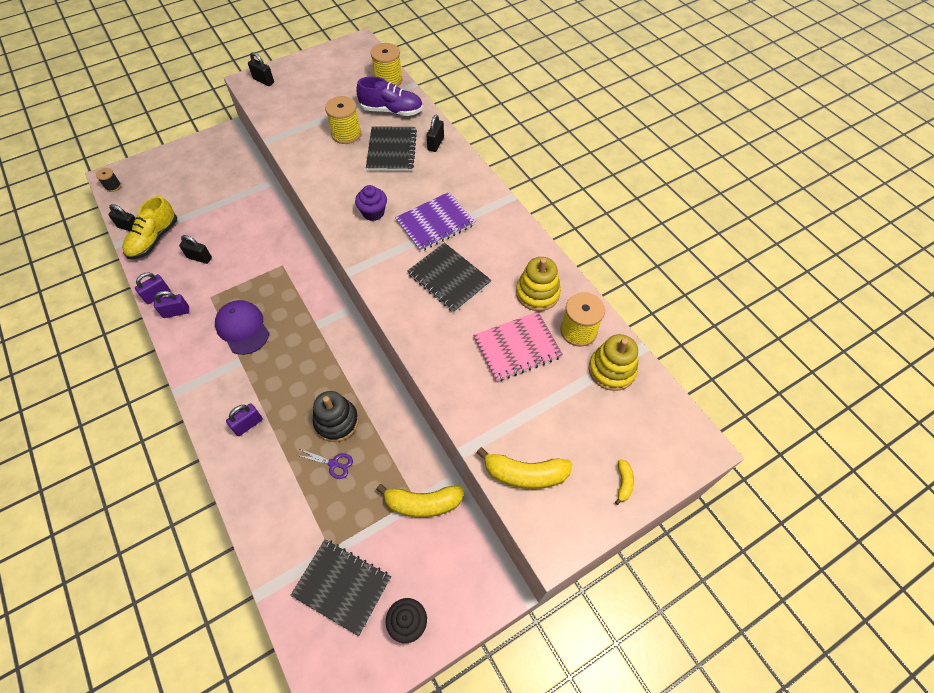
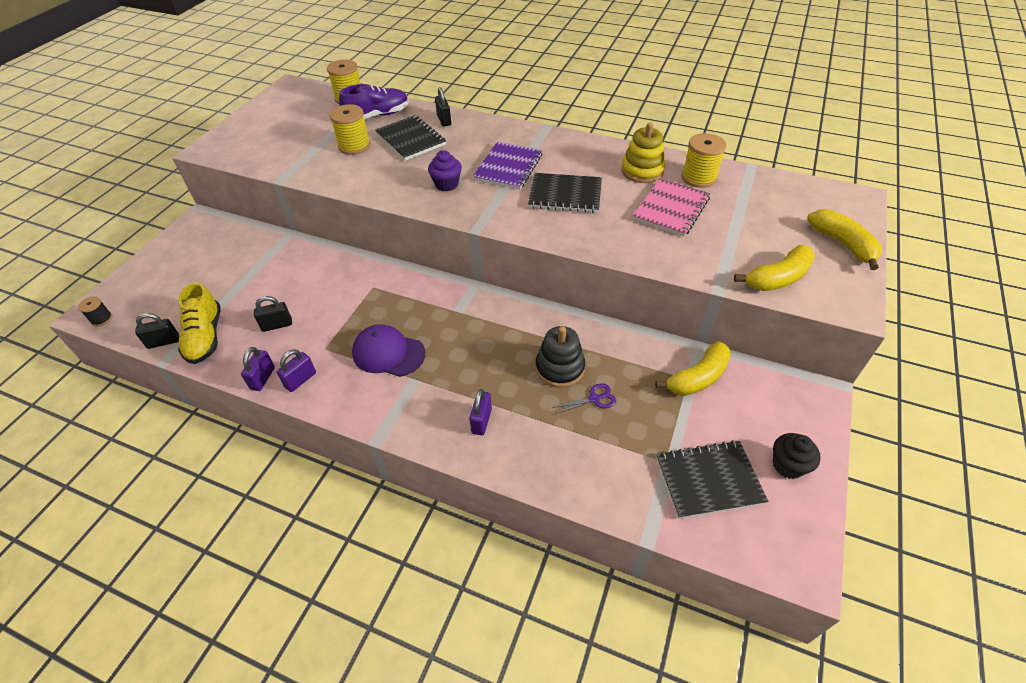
camera: 35 degrees left, 10 degrees down
black padlock [248,52,274,86] -> none
yellow stacking toy [589,334,638,391] -> none
yellow banana [615,459,634,505] -> yellow banana [807,209,882,270], size x2.06

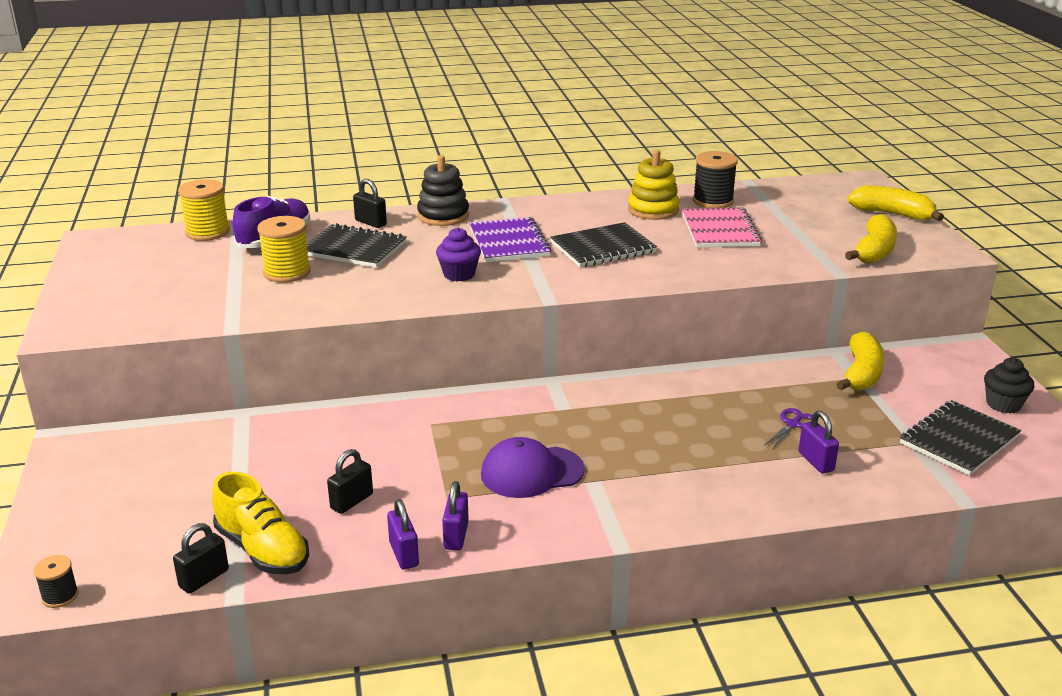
camera: 35 degrees left, 20 degrees down
purple padlock [469,389,492,435] -> purple padlock moved to [799,411,839,474]
black stacking toy [536,326,585,388] -> black stacking toy moved to [417,155,469,226]
yellow spool [682,133,726,188] -> black spool [693,151,738,208]

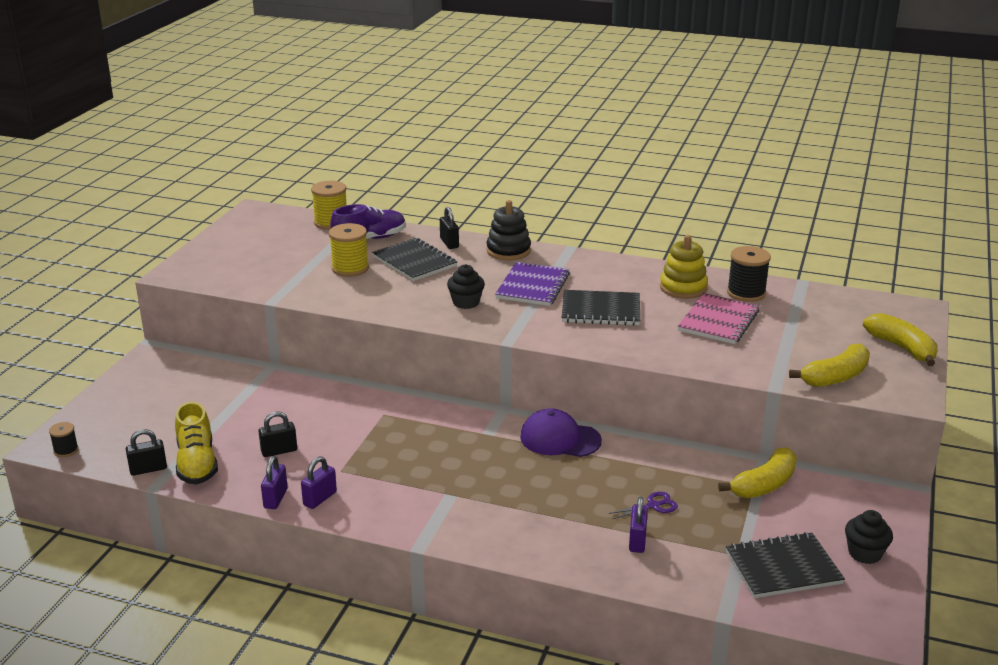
camera: 30 degrees right, 0 degrees up
purple cupcake [436,227,481,282] -> black cupcake [447,264,485,309]
purple cap [481,437,585,498] -> purple cap moved to [520,408,602,457]

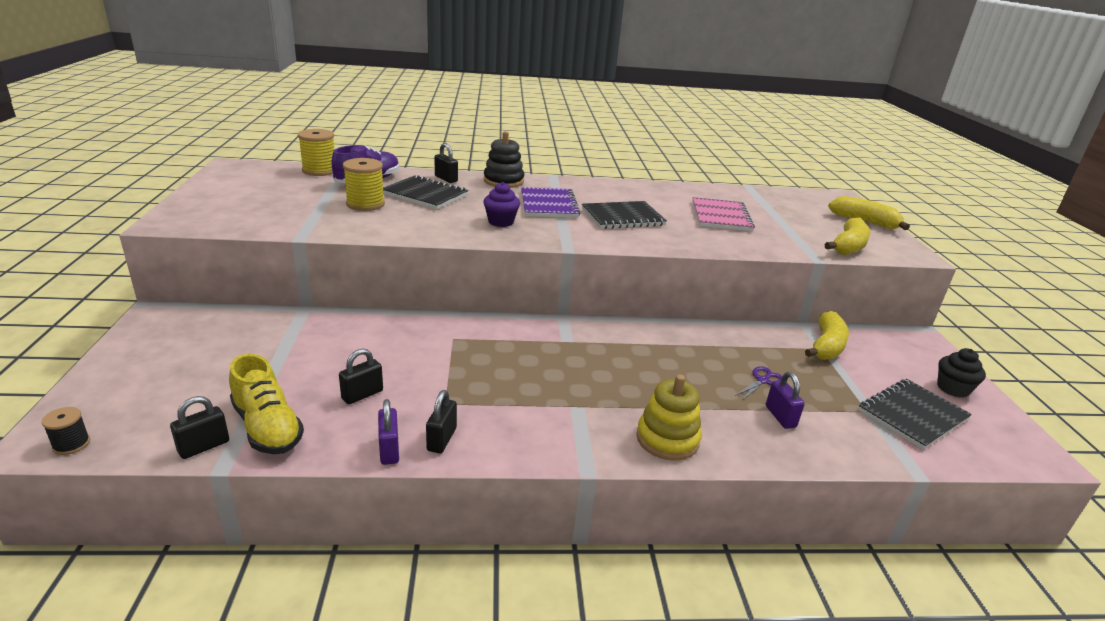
camera: 25 degrees left, 0 degrees up
purple padlock [301,456,337,509] -> black padlock [426,390,457,453]
black cupcake [447,264,485,309] -> purple cupcake [483,182,520,227]
purple cap [520,408,602,457] -> none
yellow stacking toy [660,235,708,299] -> yellow stacking toy moved to [636,375,702,461]
black spool [727,246,771,302] -> none

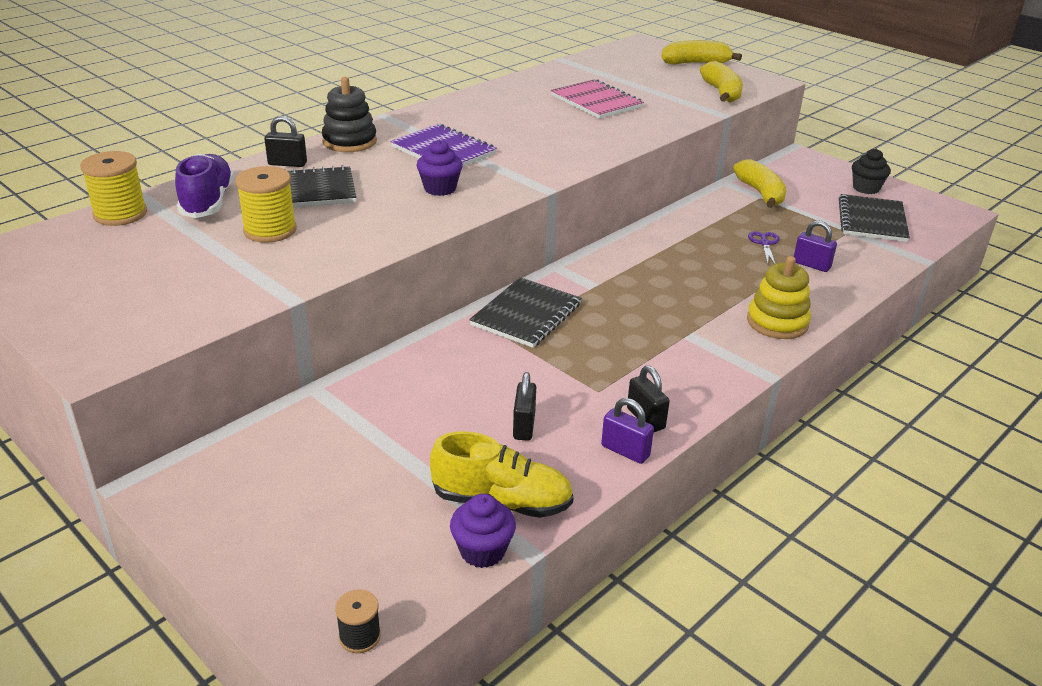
camera: 40 degrees left, 5 degrees up
black padlock [170,396,229,459] -> purple cupcake [450,494,516,568]
black notebook [582,201,667,229] -> black notebook moved to [469,277,581,348]

